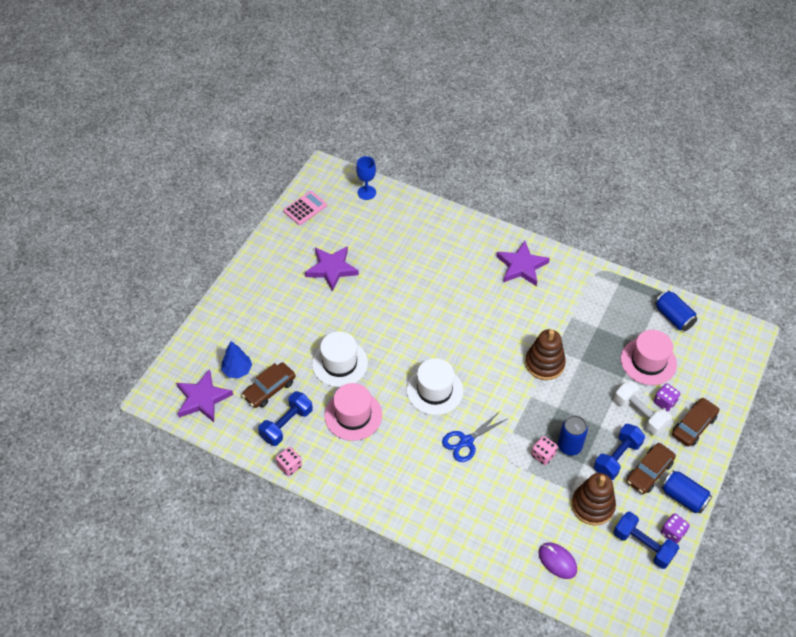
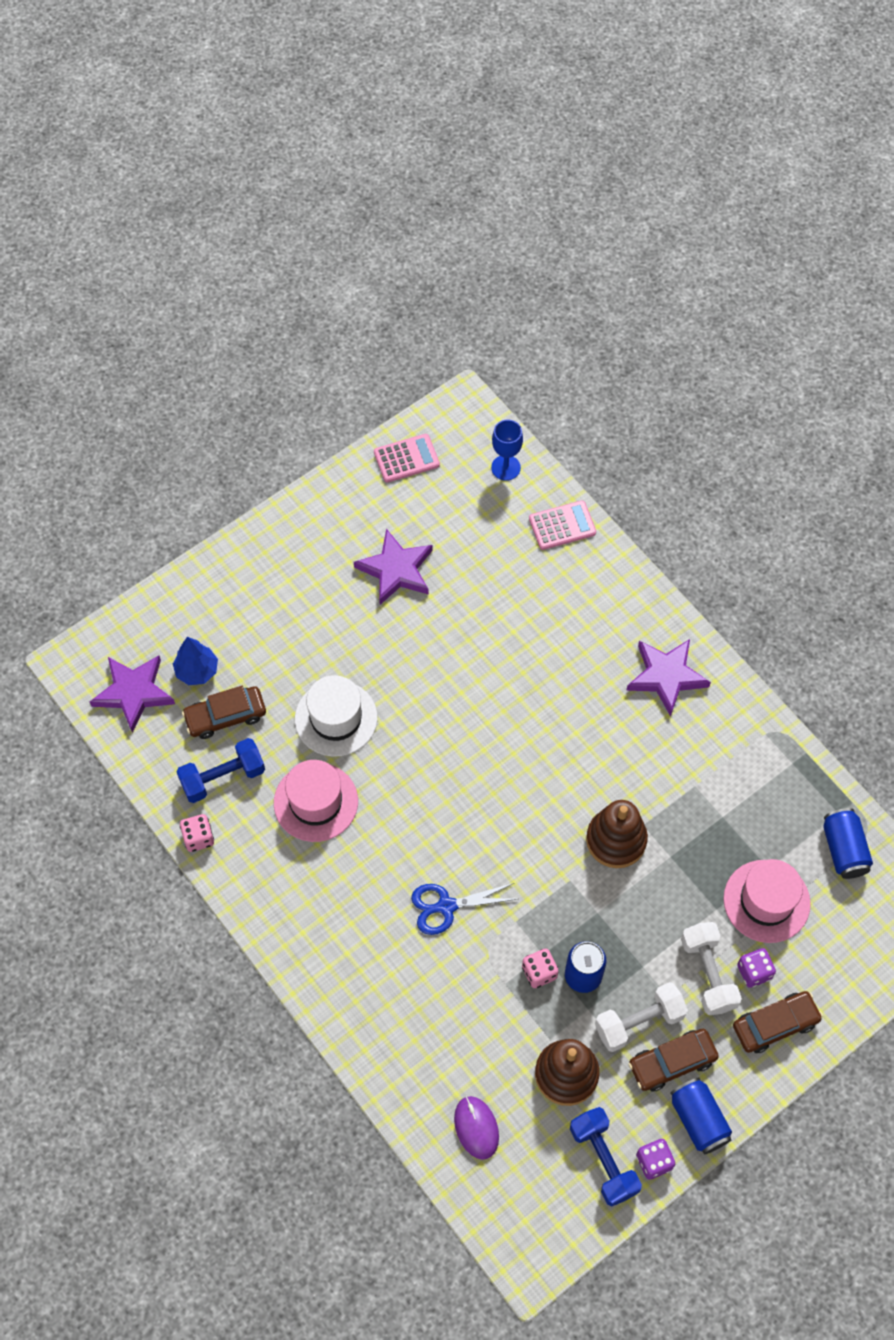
camera: 25 degrees right, 10 degrees up
white hat [406,358,463,415] -> none
blue dumbbell [594,424,645,480] -> white dumbbell [595,982,688,1052]
none -> pink calculator [529,501,596,550]

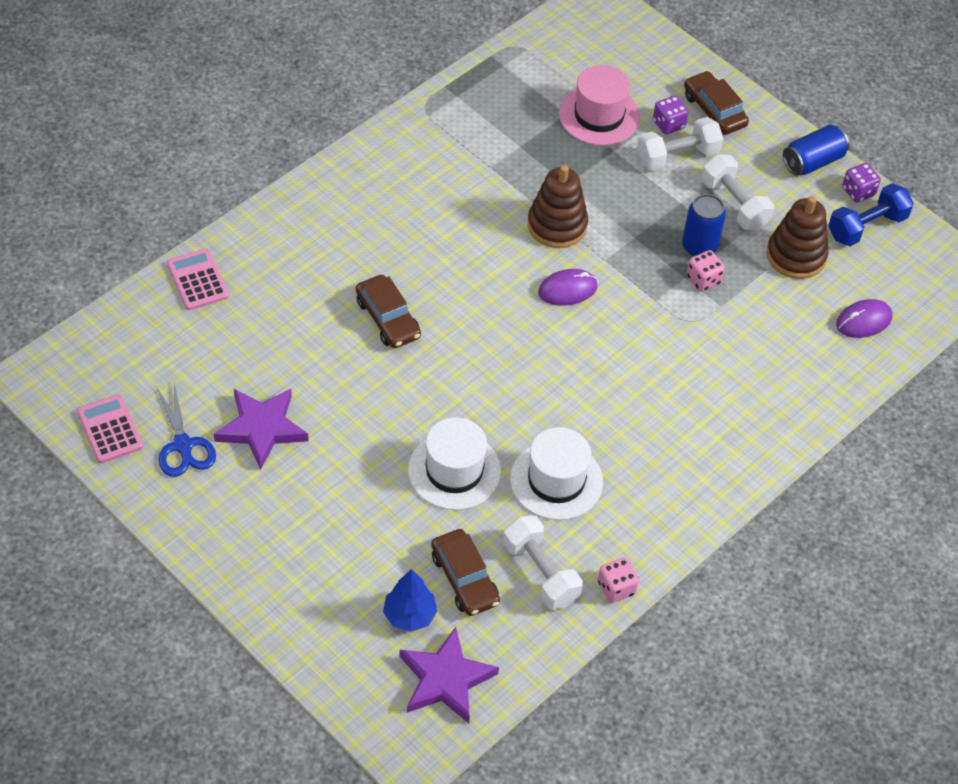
camera: 100 degrees left, 10 degrees down
blue dumbbell [176,738,265,803] -> white dumbbell [503,515,583,610]
pink hat [274,760,358,842] -> white hat [510,427,603,520]
blue scissors [411,883,517,935] -> blue scissors moved to [156,383,216,477]
blue goblet [491,419,523,481] -> none
purple star [626,639,711,717] -> none
brown car [628,1029,719,1092] -> brown car moved to [356,275,421,348]
blue can [823,808,873,879] -> none
none -> purple mouse [538,269,598,306]

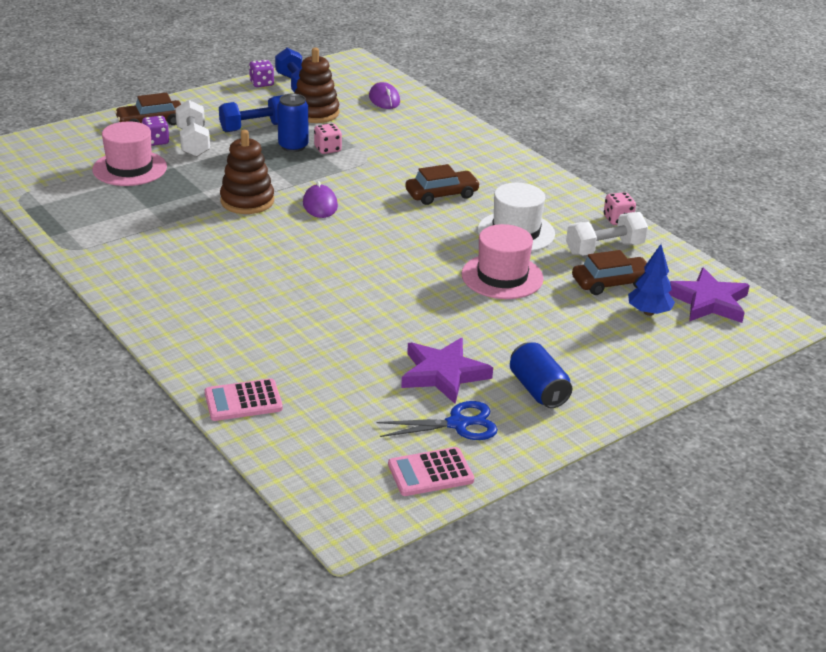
camera: 80 degrees left, 20 degrees down
brown car [356,275,421,348] -> brown car moved to [405,164,480,205]
white hat [408,417,501,510] -> pink hat [462,224,544,299]
white dumbbell [701,154,774,230] -> blue dumbbell [219,95,283,132]
blue can [783,125,849,176] -> blue can moved to [510,342,572,408]

